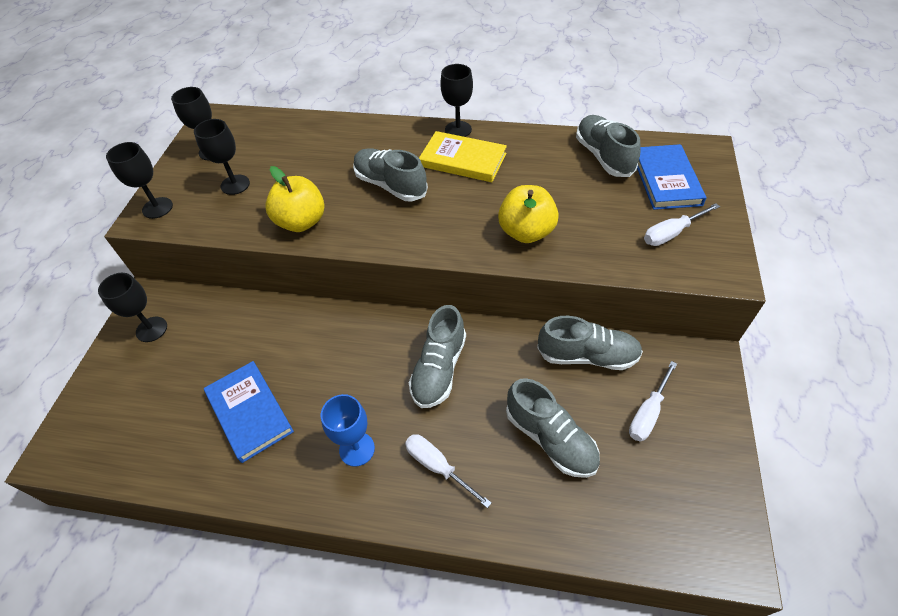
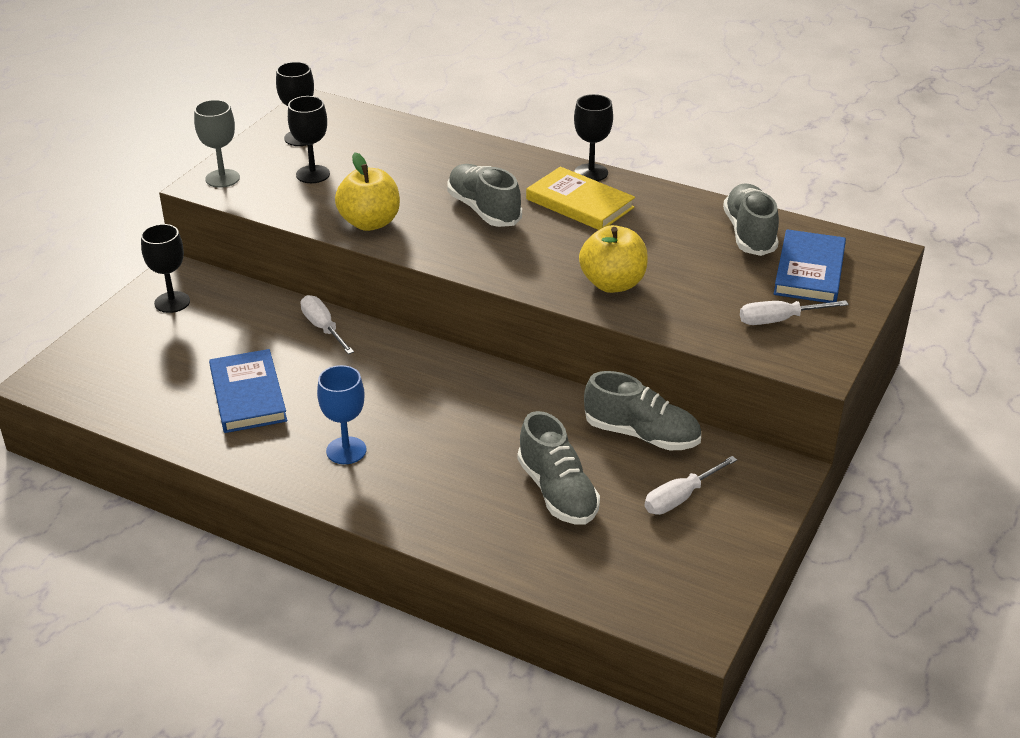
camera: 15 degrees right, 15 degrees down
black goblet [106,142,173,219] -> grey goblet [194,100,240,188]
white screwdriver [405,434,492,508] -> white screwdriver moved to [301,295,354,354]
grey shoe [409,305,466,408] -> none

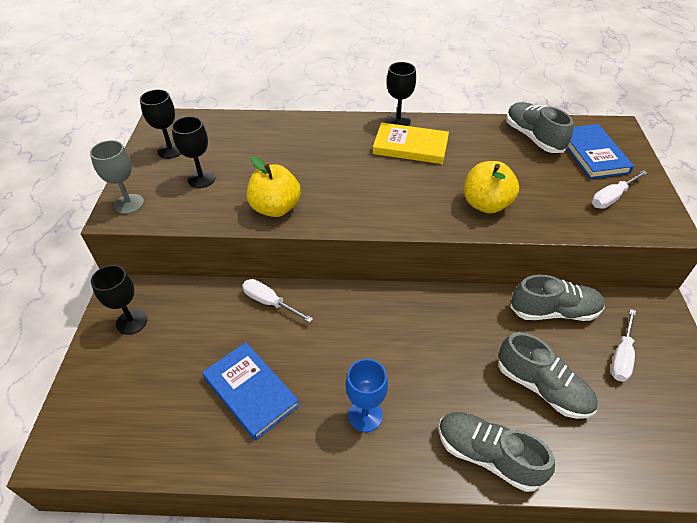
camera: 25 degrees left, 10 degrees up
grey shoe [447,164,522,227] -> grey shoe moved to [439,412,555,492]

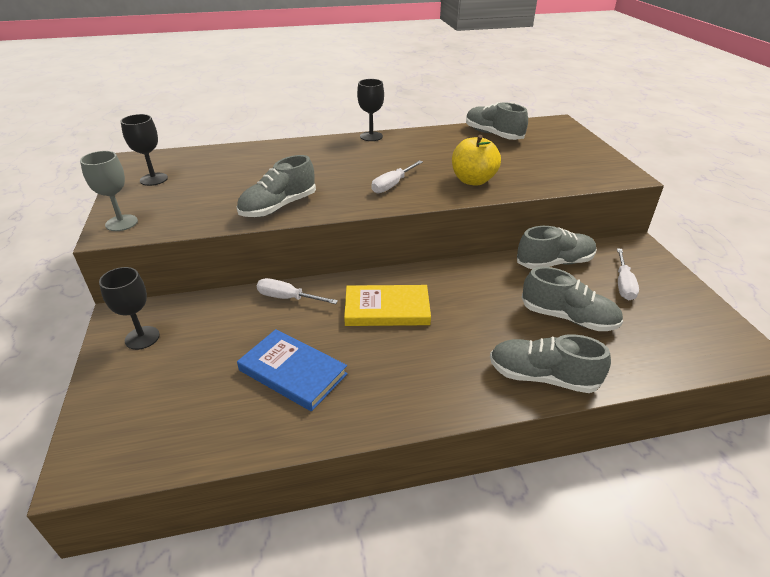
camera: 15 degrees left, 10 degrees down
black goblet [172,116,215,188] -> none
yellow apple [247,156,301,217] -> grey shoe [237,155,316,217]
blue goblet [346,359,388,432] -> none
yellow book [373,123,449,164] -> yellow book moved to [344,285,431,326]
blue book [567,124,634,179] -> none
white screwdriver [592,170,648,209] -> white screwdriver moved to [371,160,423,193]

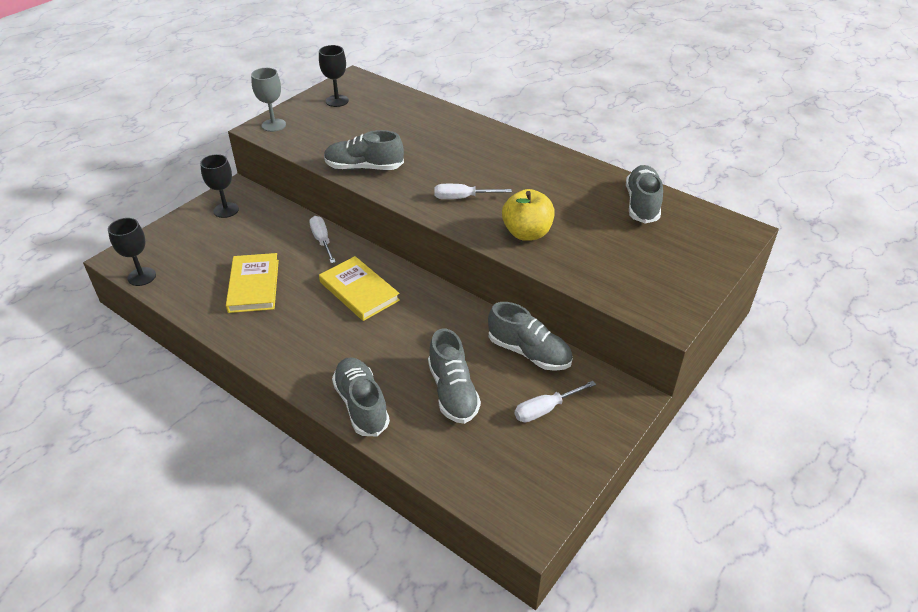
camera: 50 degrees right, 5 degrees up
blue book [237,329,348,411] -> yellow book [226,253,279,313]
black goblet [357,79,384,141] -> black goblet moved to [108,218,156,286]

